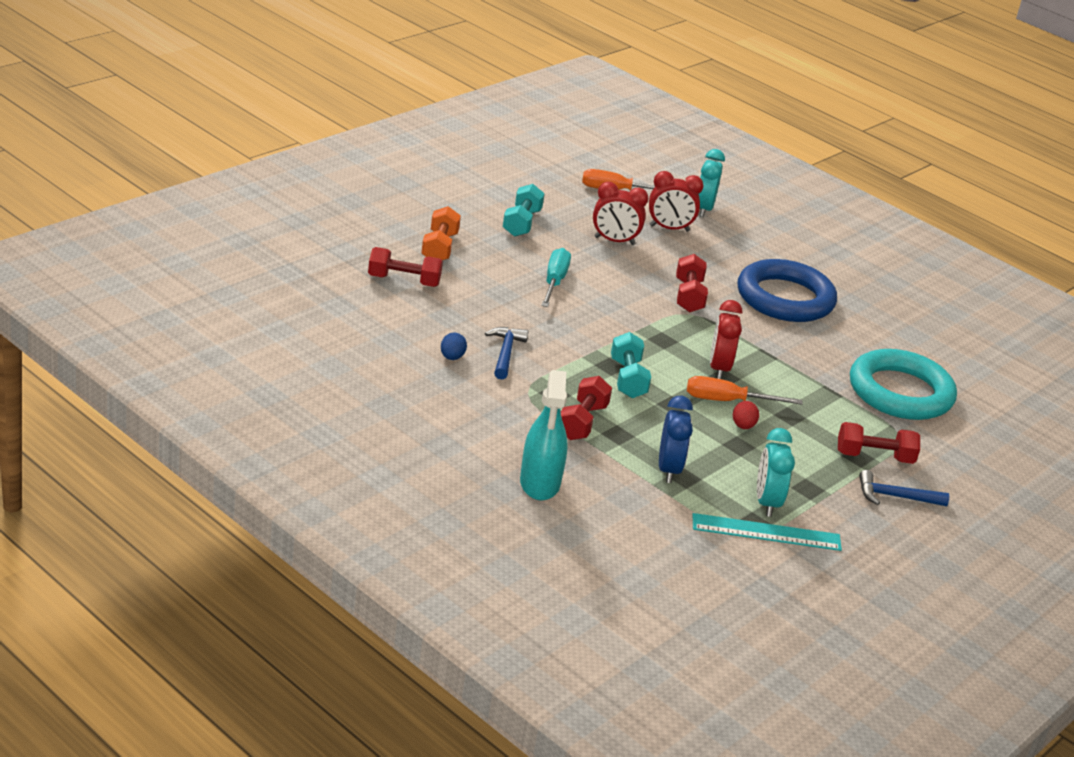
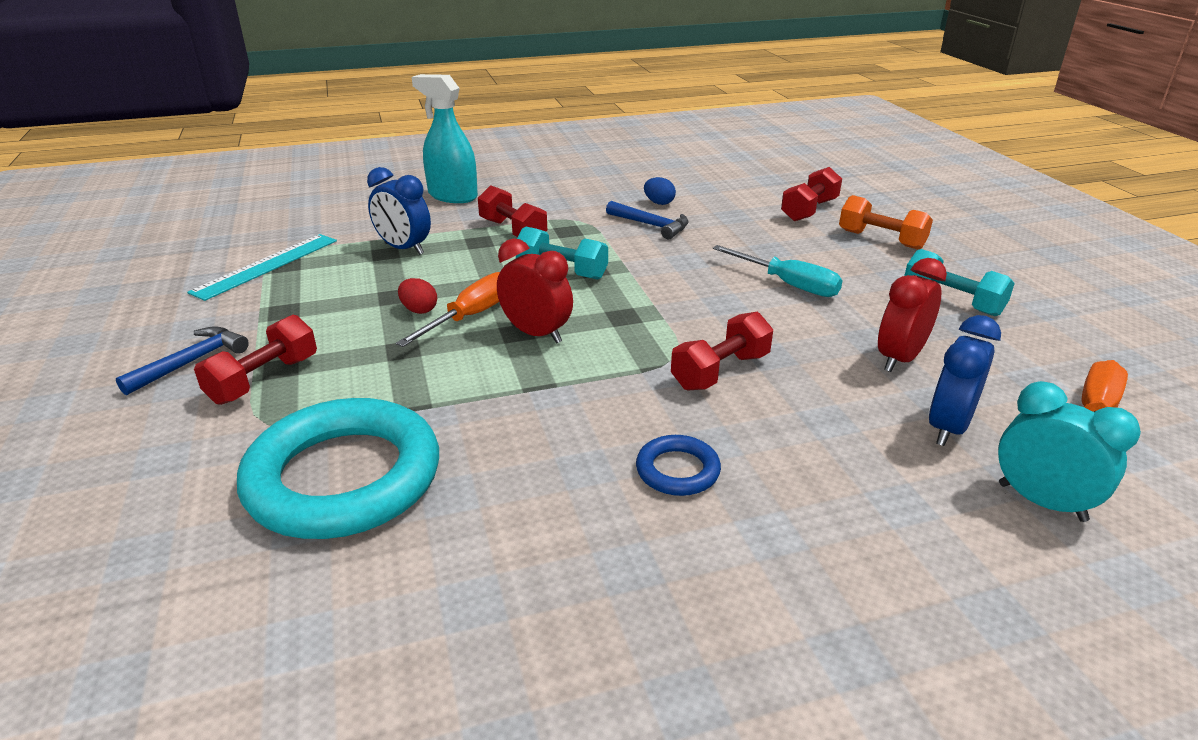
camera: 125 degrees right, 0 degrees up
red clock [649,171,703,232] -> blue clock [929,315,1001,446]
red dumbbell [676,254,708,313] -> red dumbbell turned 75 degrees counterclockwise [671,312,773,391]
blue ring [738,259,837,322] -> blue ring [636,435,721,496], size x0.44
turquoise clock [757,428,795,517] -> none

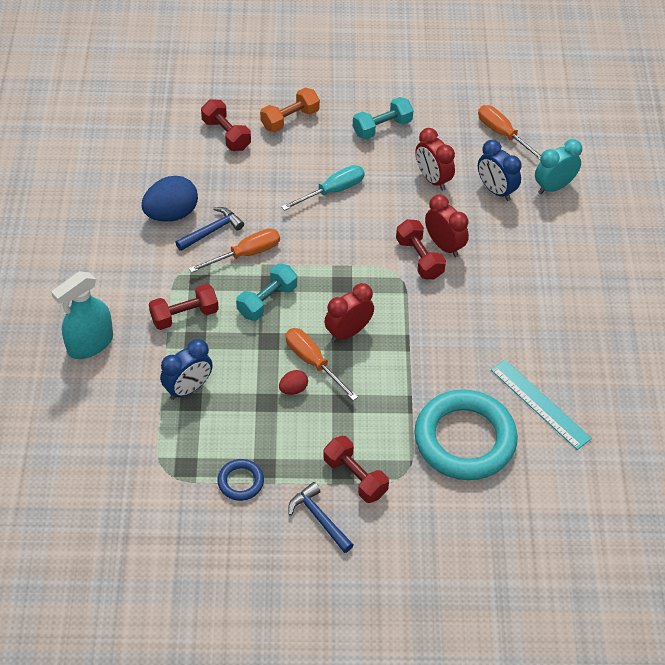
camera: 75 degrees left, 20 degrees up
turquoise ruler [187,234,337,301] -> turquoise ruler moved to [491,359,592,450]
blue ring [636,435,721,496] -> blue ring moved to [217,459,264,501]
blue egg [644,177,676,205] -> blue egg [142,176,198,221], size x2.05
none -> orange screwdriver [189,228,280,273]
none -> red clock [425,194,469,257]

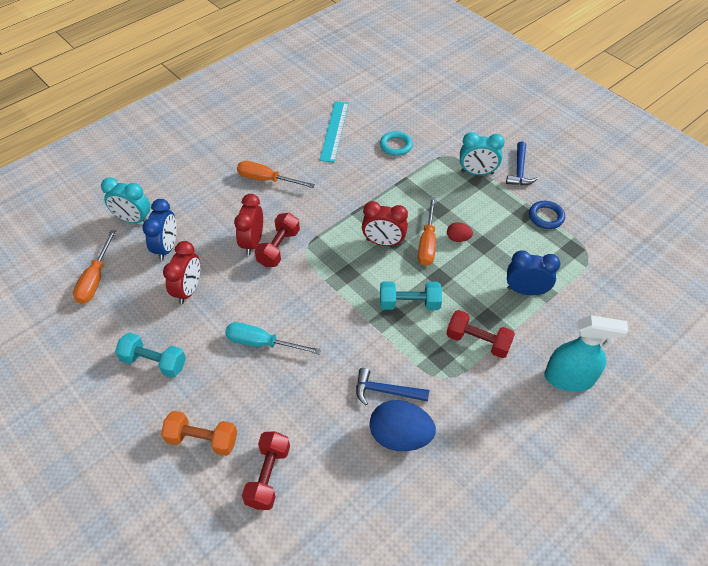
camera: 130 degrees left, 0 degrees up
orange screwdriver [189,228,280,273] -> orange screwdriver moved to [237,161,315,188]
red dumbbell [323,436,389,503] -> turquoise clock [460,132,505,175]
turquoise ring [414,389,518,480] -> turquoise ring [380,131,413,156], size x0.44

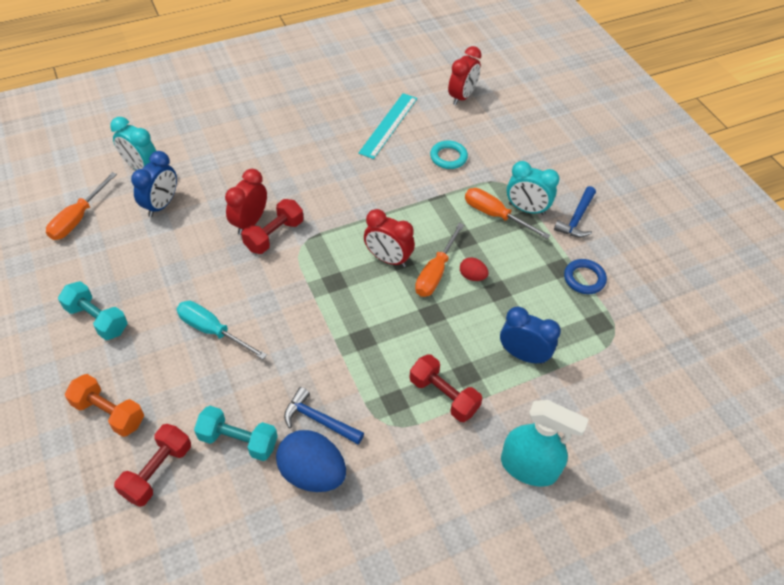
camera: 15 degrees right, 0 degrees up
red clock [163,241,200,304] -> red clock moved to [448,46,482,106]
orange screwdriver [237,161,315,188] -> orange screwdriver moved to [465,188,550,239]
turquoise dumbbell [380,281,442,310] -> turquoise dumbbell moved to [194,406,278,461]

